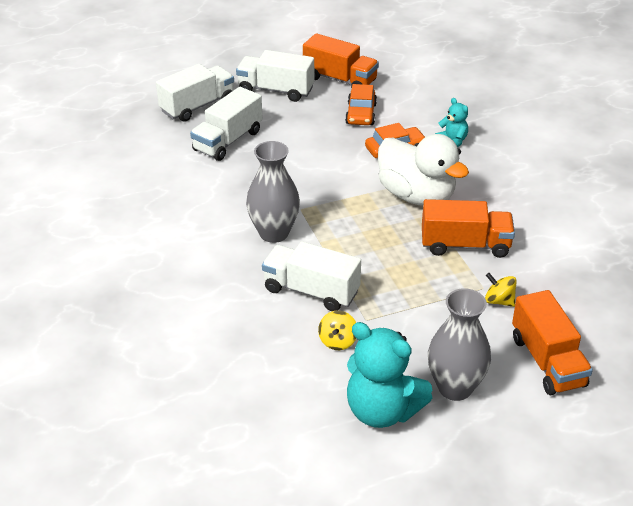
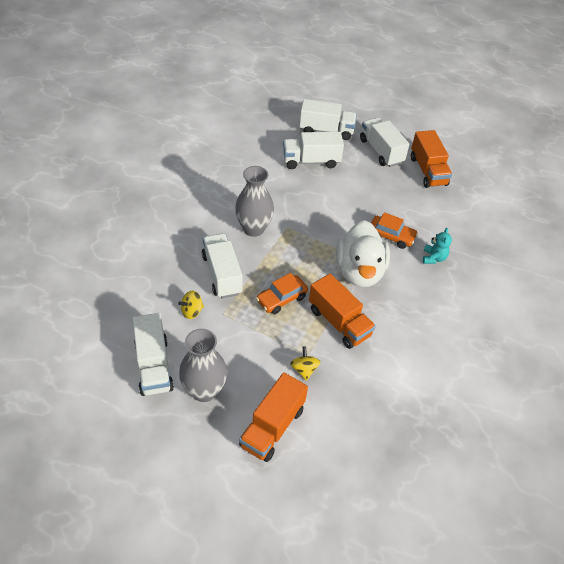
camera: 45 degrees right, 10 degrees up
orange car [345,84,377,125] -> orange car moved to [256,273,308,314]
turquoise teddy bear [347,322,432,428] -> white truck [133,313,174,396]

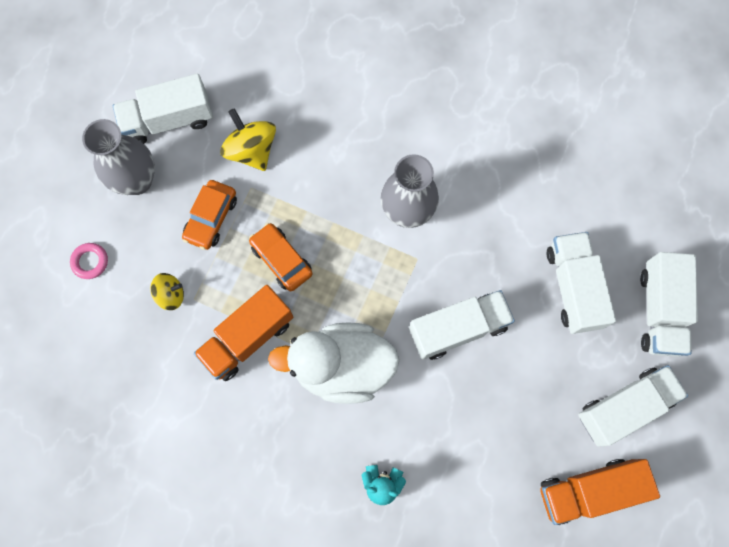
camera: 90 degrees right, 25 degrees up
yellow spinning top [178,291,204,319] -> yellow spinning top [220,108,276,171], size x1.65
white truck [202,233,243,298] -> white truck moved to [409,290,515,360]
orange truck [239,373,308,462] -> pink ring [70,243,108,279]
orange car [371,212,418,249] -> orange car moved to [182,180,237,250]

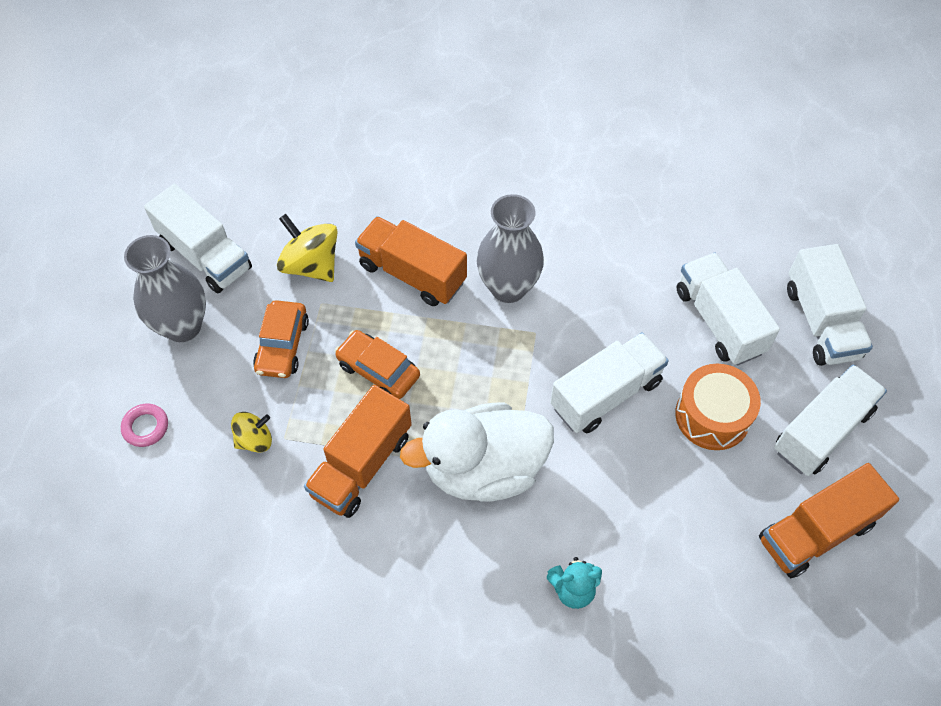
camera: 15 degrees left, 15 degrees down
white truck [113,74,213,144] -> white truck turned 105 degrees counterclockwise [144,184,252,293]
none -> orange truck [355,216,467,306]
none -> orange drum [675,364,761,450]

